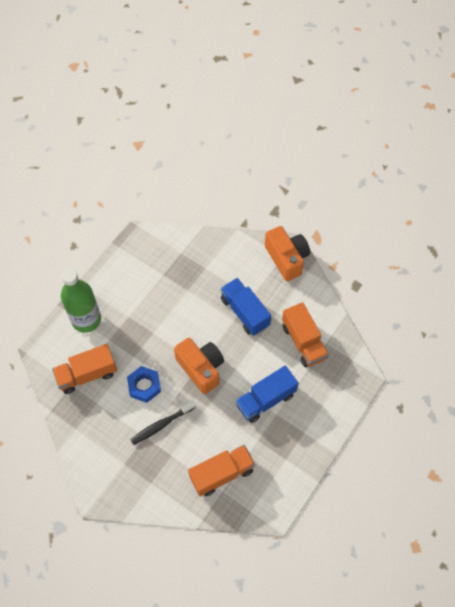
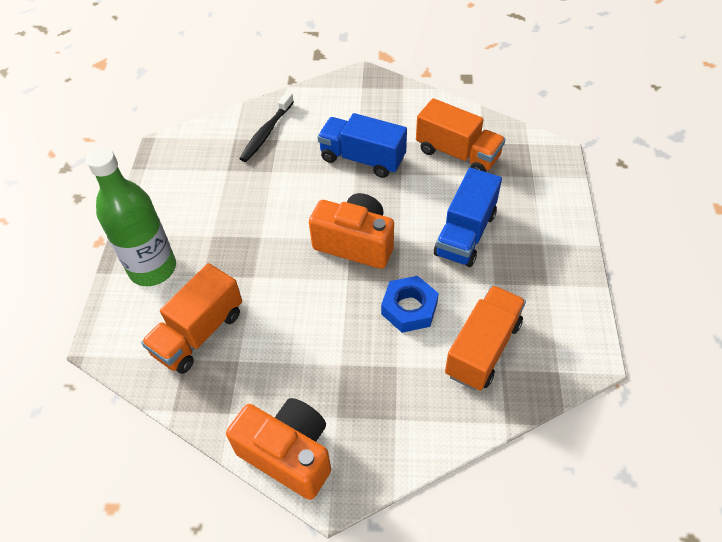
camera: 30 degrees left, 10 degrees down
blue nut [127,366,161,403] -> blue nut moved to [381,276,439,333]
black toothbrush [130,400,196,445] -> black toothbrush moved to [239,92,294,162]
orange camera [265,226,310,281] -> orange camera moved to [226,398,331,500]

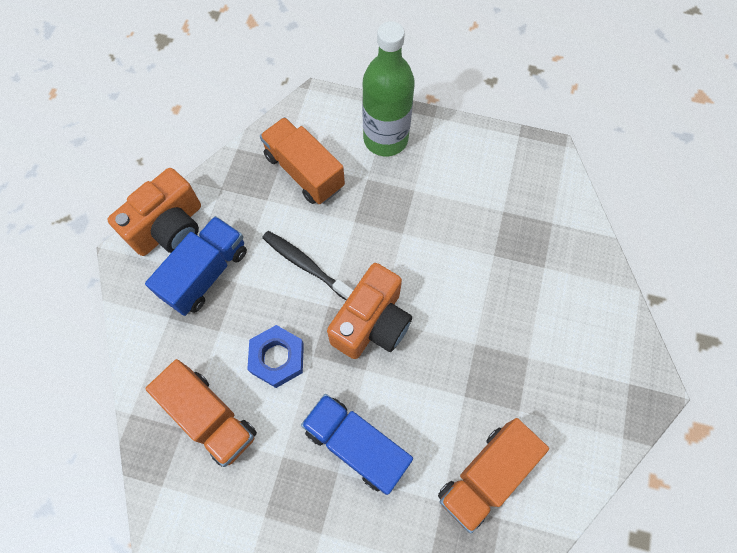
camera: 100 degrees right, 15 degrees up
black toothbrush [239,92,294,162] -> black toothbrush moved to [262,231,353,300]
blue truck [317,113,407,178] -> blue truck moved to [145,216,247,316]

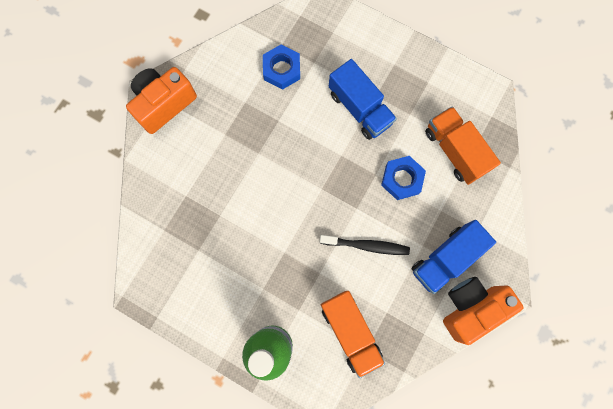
camera: 165 degrees left, 10 degrees up
black toothbrush [262,231,353,300] -> black toothbrush turned 45 degrees counterclockwise [320,235,410,255]
orange camera [327,263,412,359] -> orange camera moved to [126,67,197,134]
orange truck [438,418,549,534] -> blue nut [263,45,300,90]

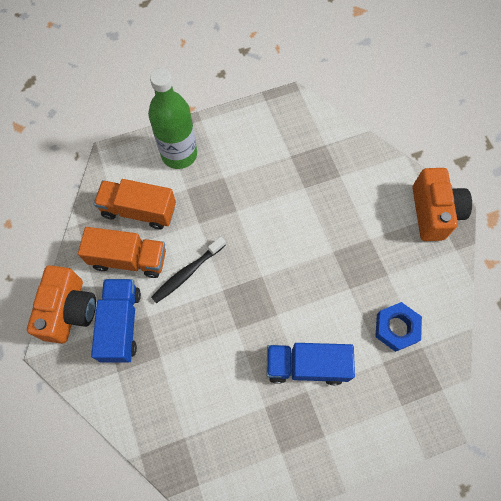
camera: 130 degrees right, 10 degrees down
blue nut [381,156,426,200] -> none
orange truck [425,106,501,185] -> orange truck moved to [78,227,166,278]

